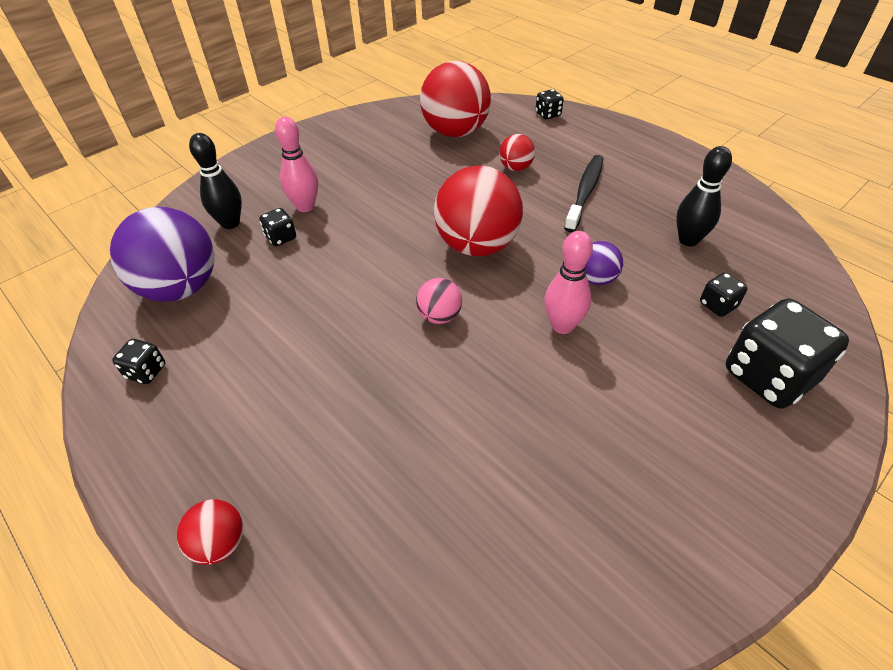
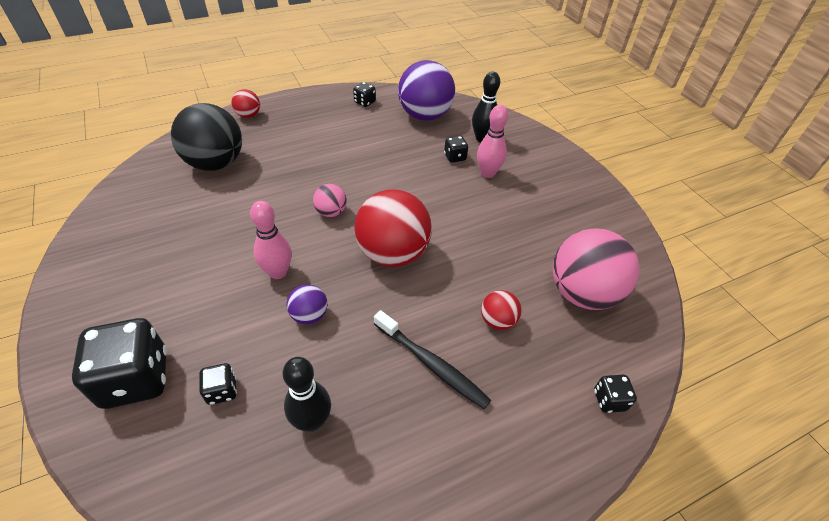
camera: 105 degrees right, 0 degrees up
red ball [420,61,491,137] -> pink ball [553,229,639,310]
none -> black ball [171,103,242,171]

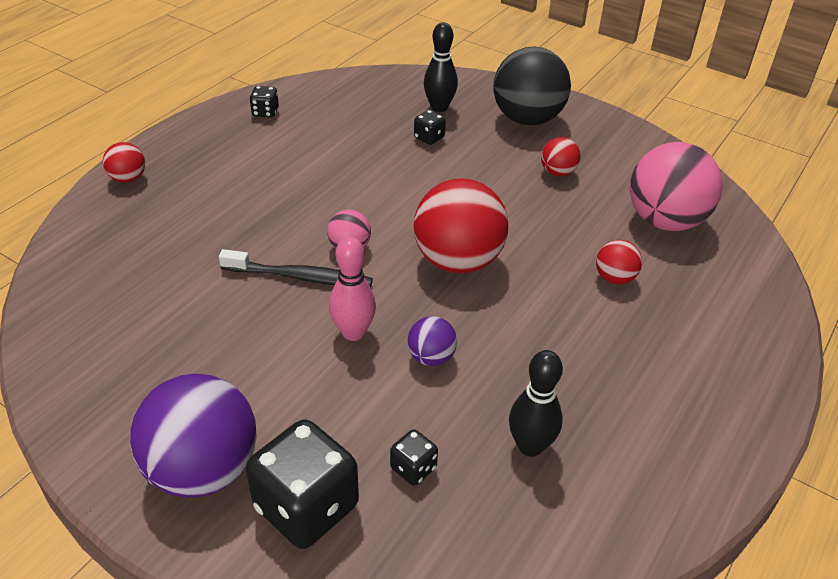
camera: 30 degrees left, 5 degrees down
black ball [171,103,242,171] -> black ball moved to [493,47,571,125]
black toothbrush [374,310,491,409] -> black toothbrush moved to [219,249,373,288]
purple ball [398,60,455,121] -> purple ball moved to [130,373,257,497]
pink bowling pin [477,105,508,178] -> none
black dice [594,375,637,413] -> none
none -> red ball [541,137,580,176]

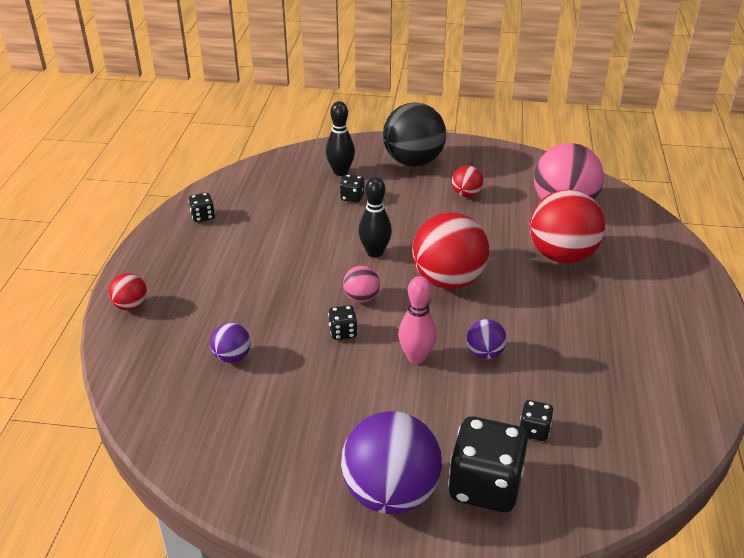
camera: 25 degrees left, 5 degrees down
black toothbrush [219,249,373,288] -> black dice [328,305,358,340]
black bowling pin [509,350,563,457] -> black bowling pin moved to [358,177,392,258]
red ball [596,240,642,284] -> red ball [529,189,605,264], size x2.10
none -> purple ball [210,323,251,363]

